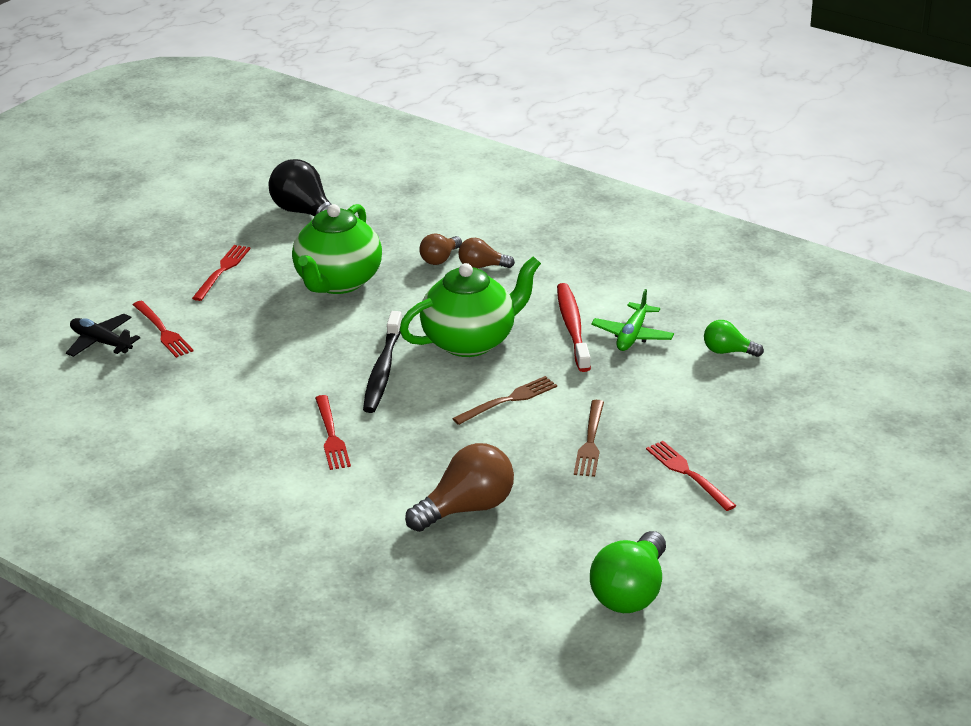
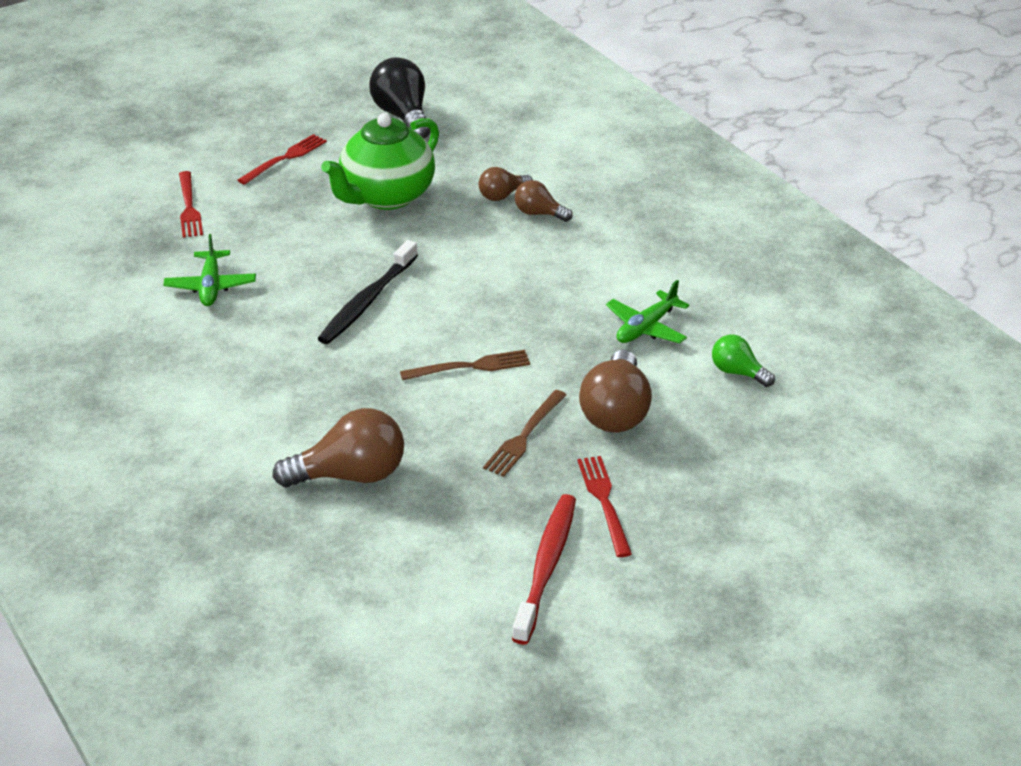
camera: 20 degrees right, 5 degrees up
black plane [66,314,140,357] -> none
red fork [315,395,351,470] -> none
green teapot [399,256,541,357] -> none
red toothbrush [557,283,591,372] -> red toothbrush moved to [512,494,576,645]
green light bulb [590,531,666,613] -> none
none -> green plane [163,234,256,306]
none -> brown light bulb [579,350,652,432]

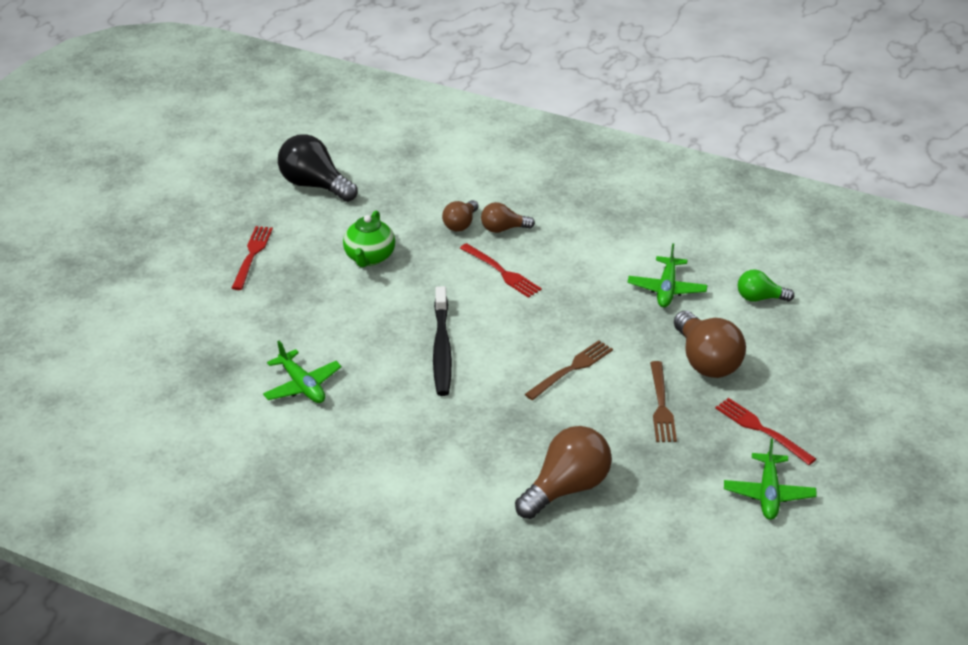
camera: 30 degrees left, 0 degrees up
red fork [179,171,203,238] -> red fork moved to [460,243,542,298]
green teapot [321,113,439,210] -> green teapot [343,210,395,267], size x0.60
red toothbrush [512,494,576,645] -> green plane [724,439,817,520]

